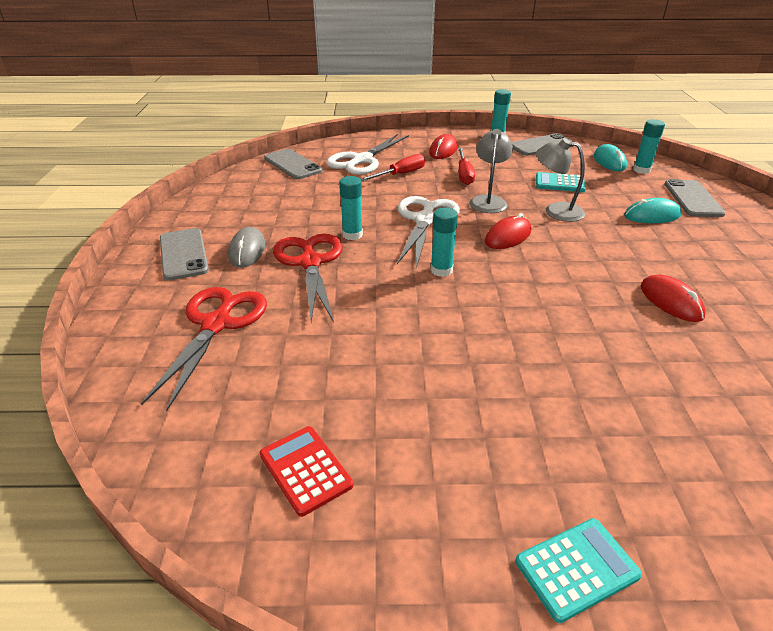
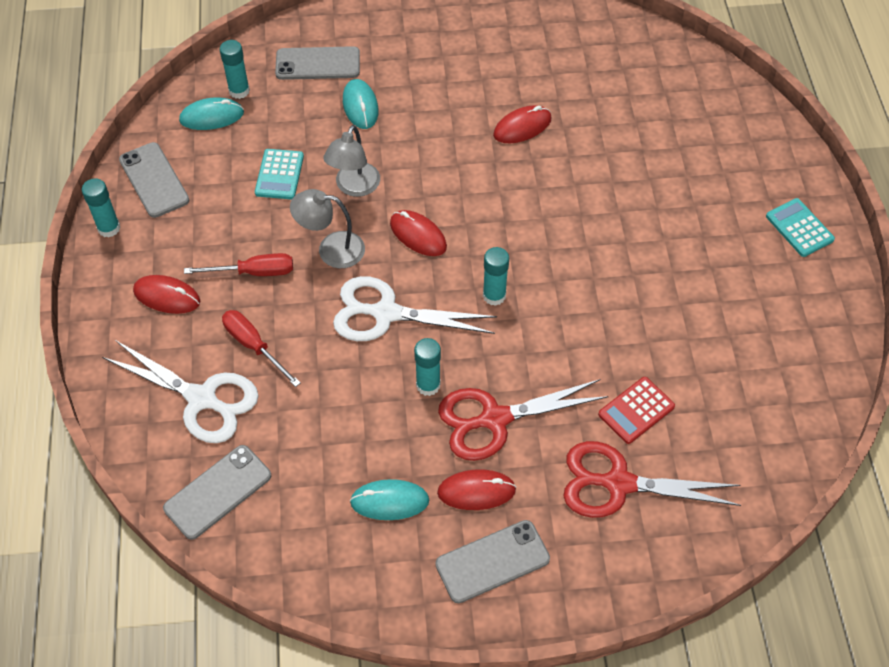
camera: 95 degrees left, 20 degrees up
grey mouse [228,227,265,268] -> red mouse [437,469,516,510]
red calculator [260,426,353,517] -> red calculator moved to [598,377,675,444]
none -> turquoise mouse [350,479,429,520]

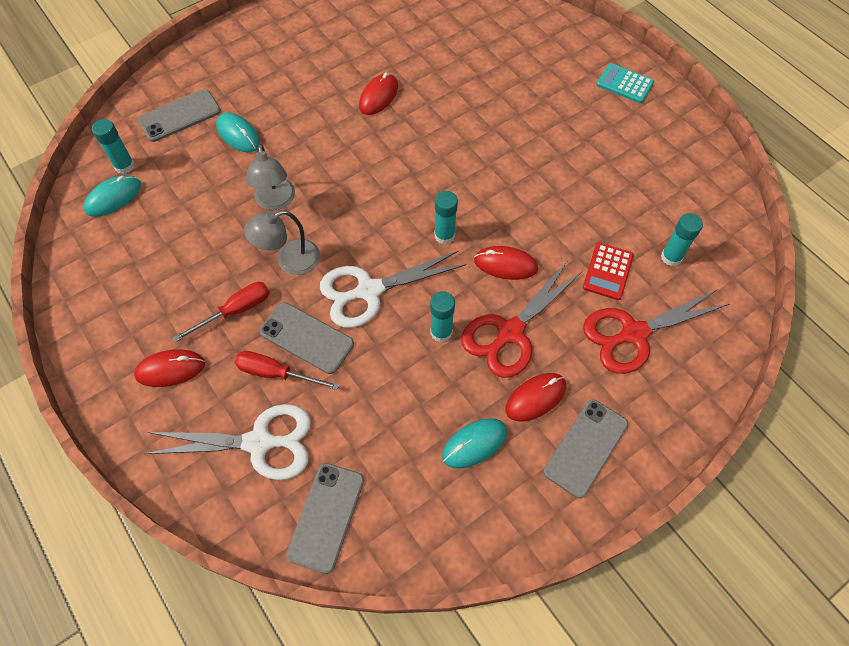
camera: 30 degrees left, 5 degrees up
turquoise glue stick [82,179,120,238] -> turquoise glue stick moved to [661,213,703,266]
grey phone [119,142,189,218] -> grey phone moved to [259,302,354,374]
turquoise calculator [255,149,304,199] -> none
red mouse [390,210,447,256] -> red mouse moved to [474,246,538,280]

